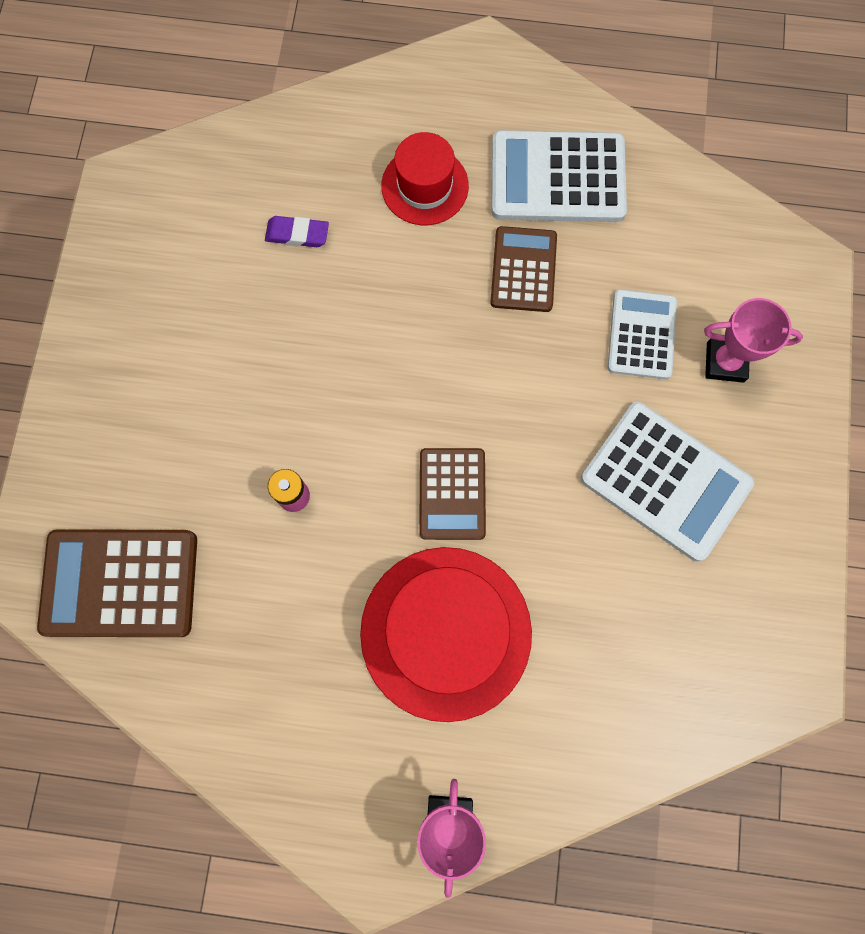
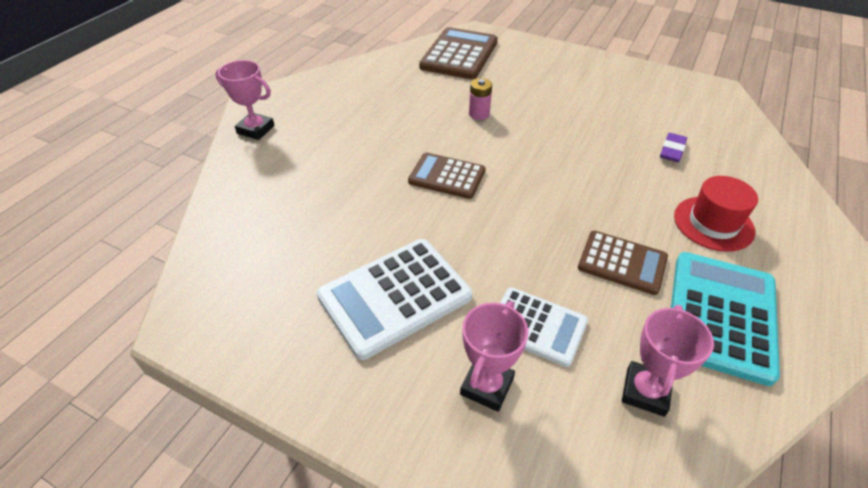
camera: 110 degrees right, 30 degrees down
red hat [360,547,532,722] -> none
white calculator [492,130,627,222] -> turquoise calculator [671,252,780,386]
none -> pink trophy [622,305,714,417]

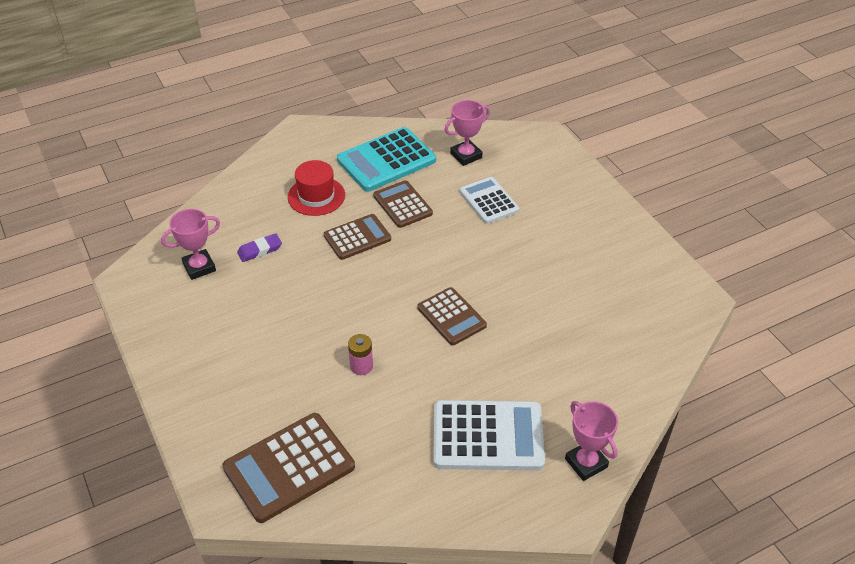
camera: 145 degrees left, 0 degrees up
white calculator [317,239,472,360] -> white calculator moved to [433,400,545,471]
pink trophy [460,301,528,412] -> pink trophy moved to [161,209,220,280]
none -> brown calculator [324,214,391,260]

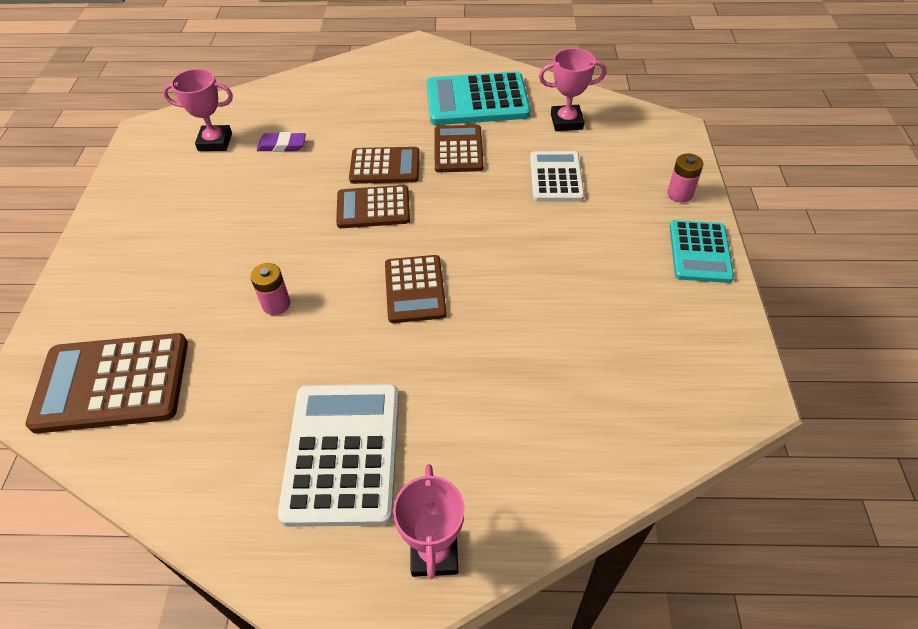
camera: 30 degrees right, 5 degrees up
red hat [288,160,345,216] -> none
white calculator [433,400,545,471] -> white calculator turned 120 degrees counterclockwise [278,384,399,527]
none -> brown calculator [336,185,410,228]
none -> pink battery [667,153,704,203]
none -> turquoise calculator [670,220,734,283]

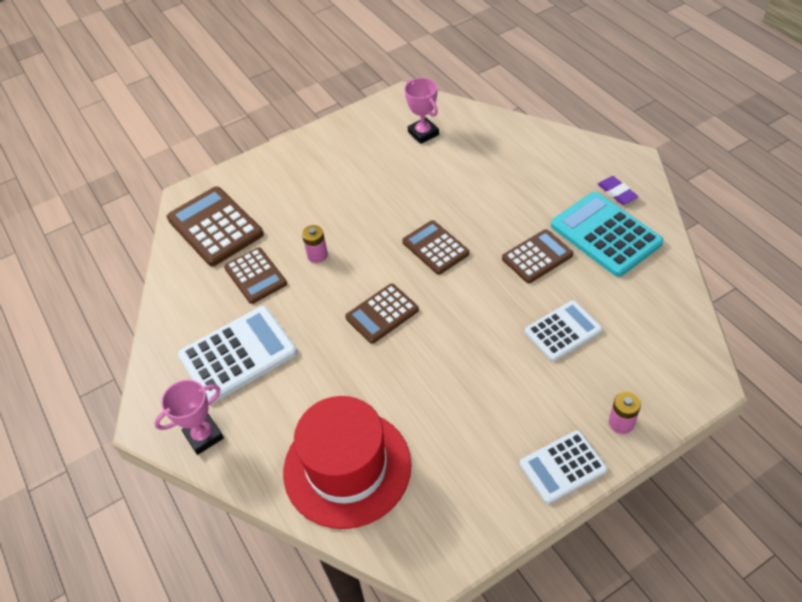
camera: 60 degrees right, 0 degrees up
purple eraser [257,132,306,152] -> purple eraser moved to [597,176,638,205]
brown calculator [349,147,420,184] -> brown calculator moved to [224,247,287,304]
pink trophy [539,48,607,131] -> none
turquoise calculator [670,220,734,283] -> white calculator [520,430,607,504]
none -> red hat [283,396,411,529]

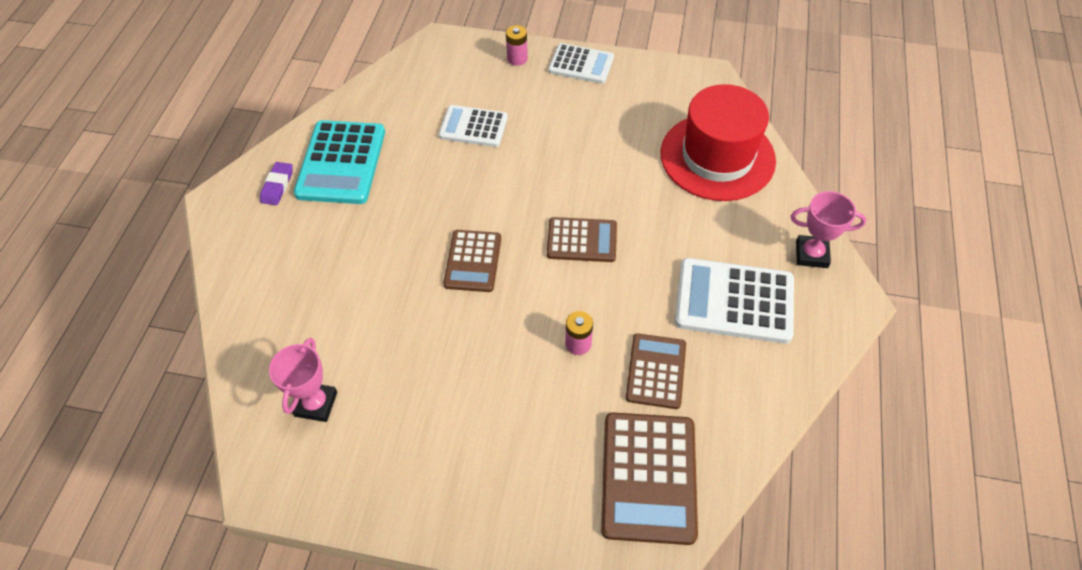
camera: 140 degrees left, 5 degrees up
brown calculator [502,229,573,283] -> none

